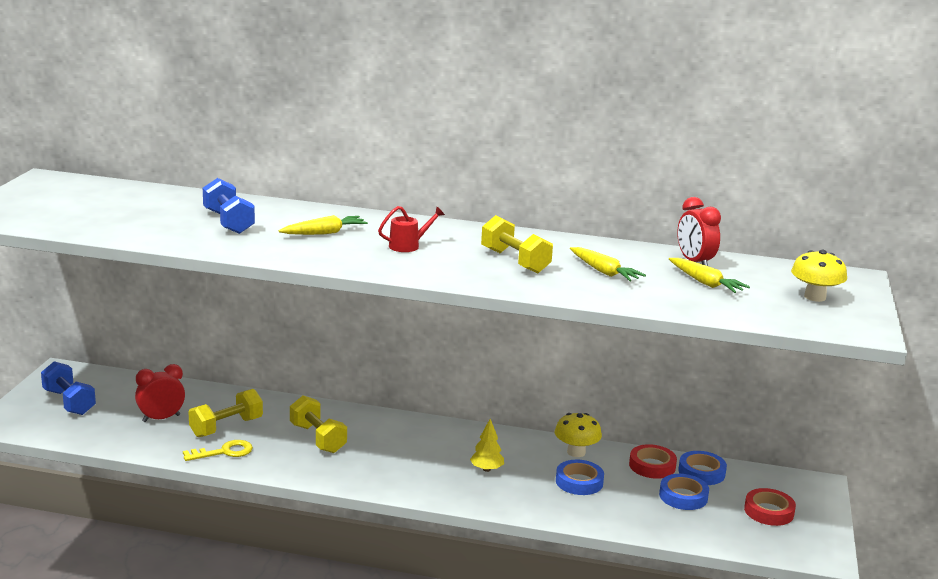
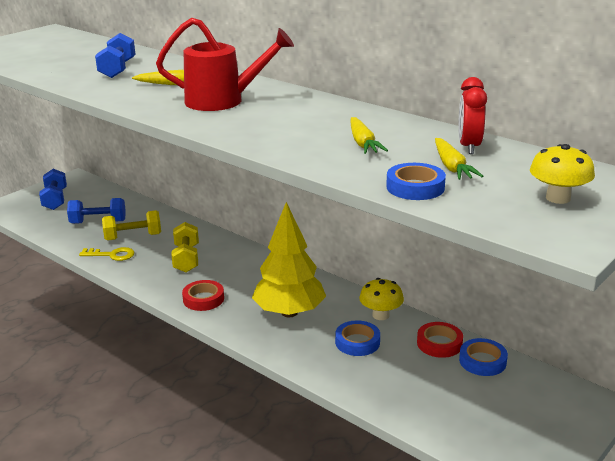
camera: 30 degrees right, 5 degrees up
red clock [135,364,185,422] -> blue dumbbell [67,198,126,224]
red watering can [378,206,445,252] -> red watering can [156,18,294,111], size x2.12
yellow tree [470,419,504,472] -> yellow tree [252,202,326,317], size x2.35
yellow dumbbell [481,215,553,274] -> none
blue tape [659,474,709,510] -> blue tape moved to [386,163,446,200]
red tape [744,488,796,526] -> red tape moved to [182,280,224,311]

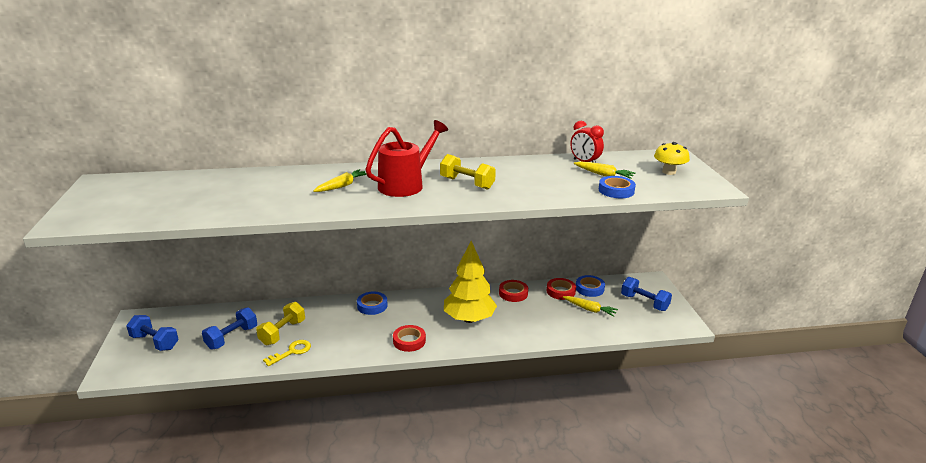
camera: 50 degrees left, 0 degrees up
blue dumbbell [95,33,135,78] -> blue dumbbell moved to [621,277,672,311]
yellow dumbbell [171,222,199,272] -> yellow dumbbell moved to [440,154,496,190]
blue tape [335,321,380,356] -> blue tape moved to [357,292,388,315]
yellow carrot [350,117,388,154] -> yellow carrot moved to [563,296,618,317]
yellow mushroom [359,278,404,320] -> red tape [499,280,528,302]

